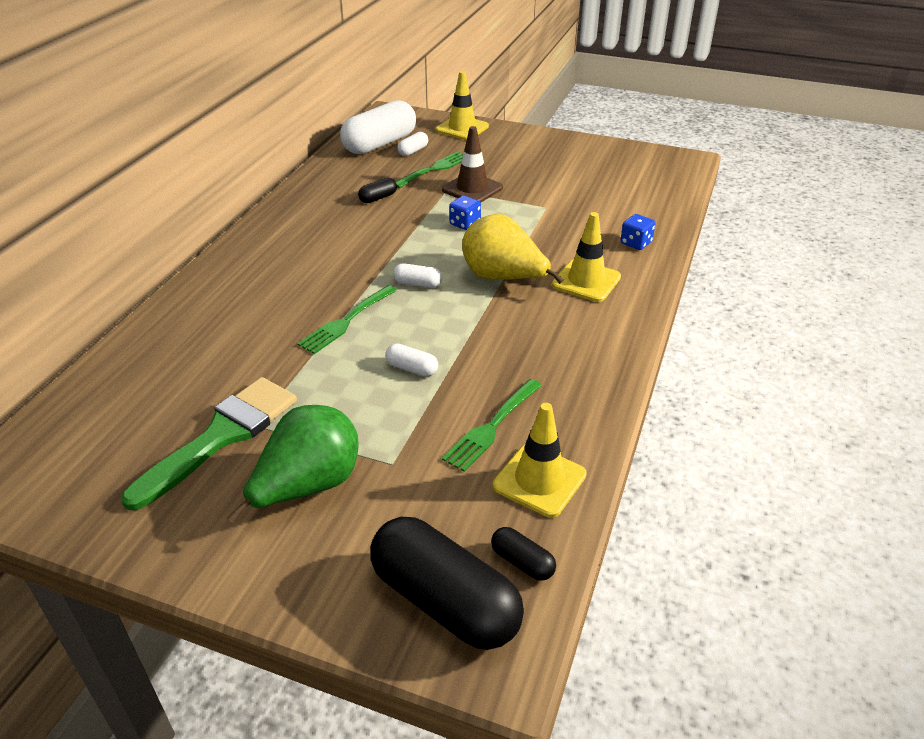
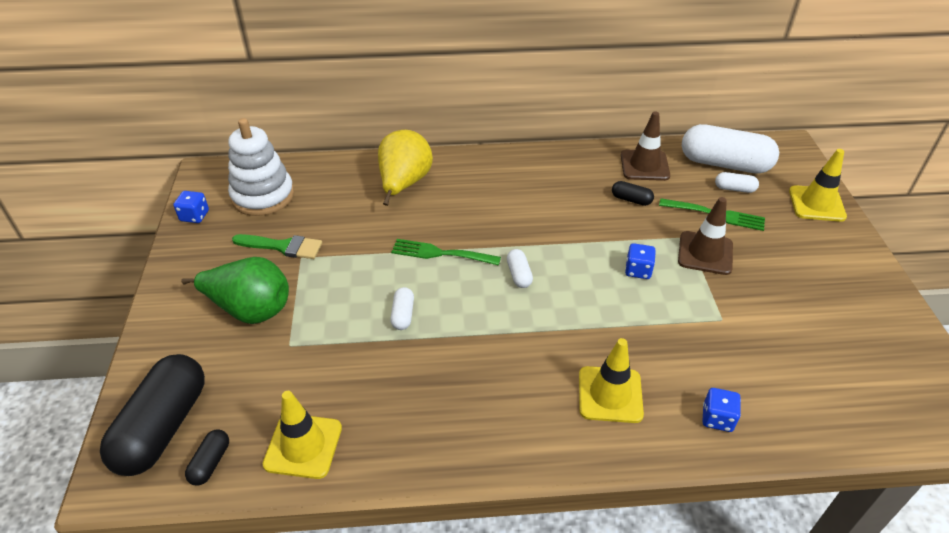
camera: 65 degrees right, 5 degrees up
green brush [121,377,297,510] -> green brush [232,234,322,259], size x0.64
green fork [442,379,542,472] -> none
yellow pear [462,214,564,284] -> yellow pear moved to [378,130,433,206]
none -> blue dice [173,191,209,223]
none -> white stacking toy [228,118,294,216]
none -> brown traffic cone [621,111,670,181]

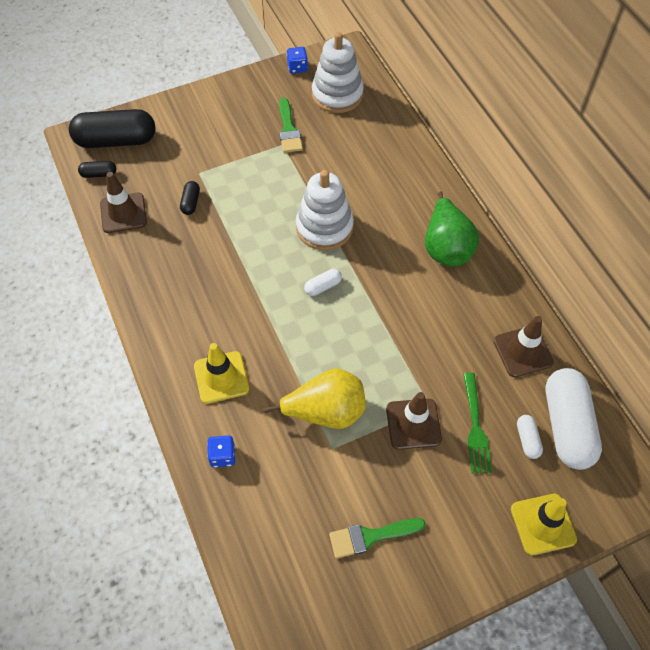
camera: 70 degrees right, 15 degrees up
green pear [181,257,289,324] -> green pear moved to [425,192,479,267]
yellow traffic cone [263,391,342,479] -> brown traffic cone [100,172,147,233]
yellow pear [378,130,433,206] -> yellow pear moved to [264,368,366,429]
white capsule [390,287,414,330] -> none
green fork [391,239,501,266] -> white stacking toy [296,170,354,250]
black capsule [612,181,654,206] -> black capsule moved to [180,181,200,215]
blue dice [625,243,656,279] -> none
none -> green brush [329,518,426,559]

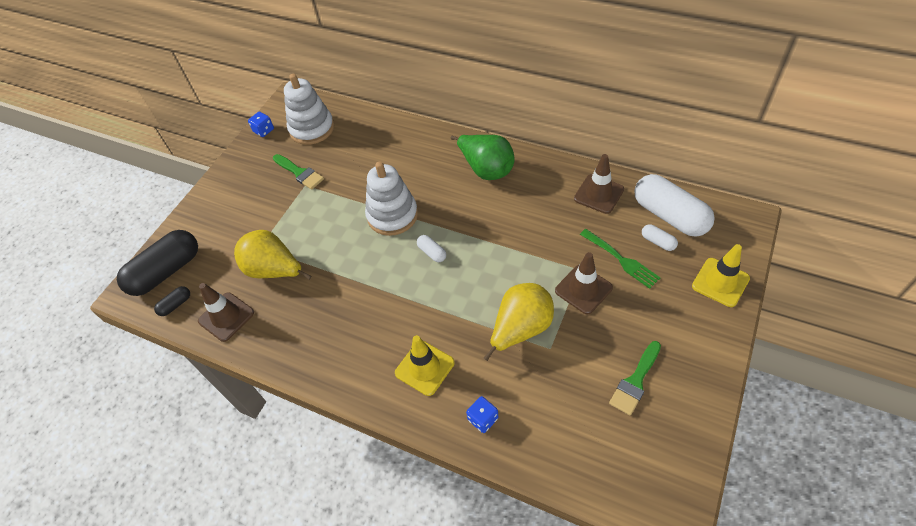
camera: 35 degrees left, 5 degrees down
black capsule [180,181,200,215] -> yellow pear [234,230,312,280]
white capsule [304,269,342,296] -> white capsule turned 60 degrees counterclockwise [417,235,446,262]

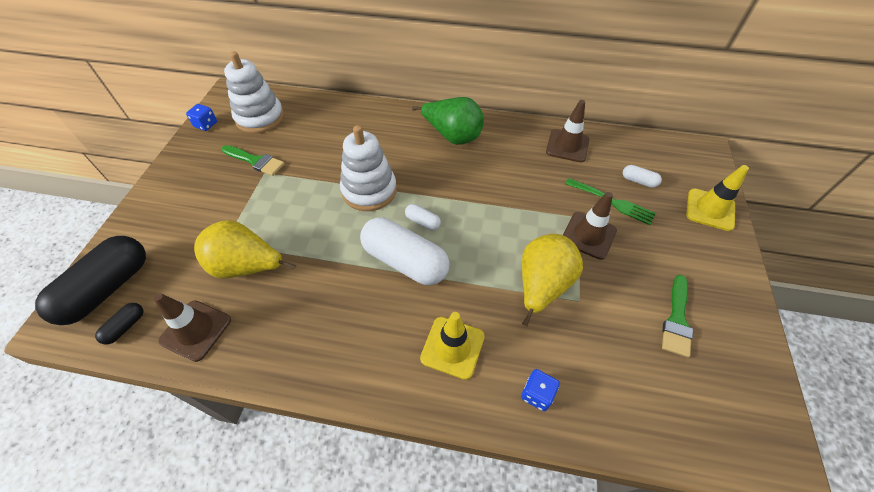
camera: 20 degrees left, 0 degrees up
white capsule [634,174,715,237] -> white capsule moved to [360,217,450,285]

